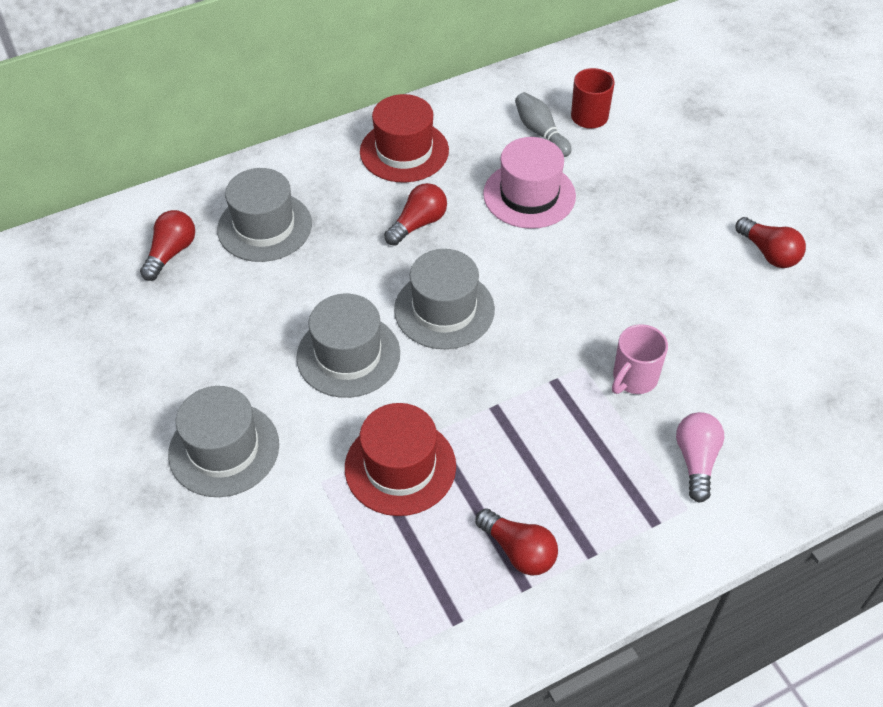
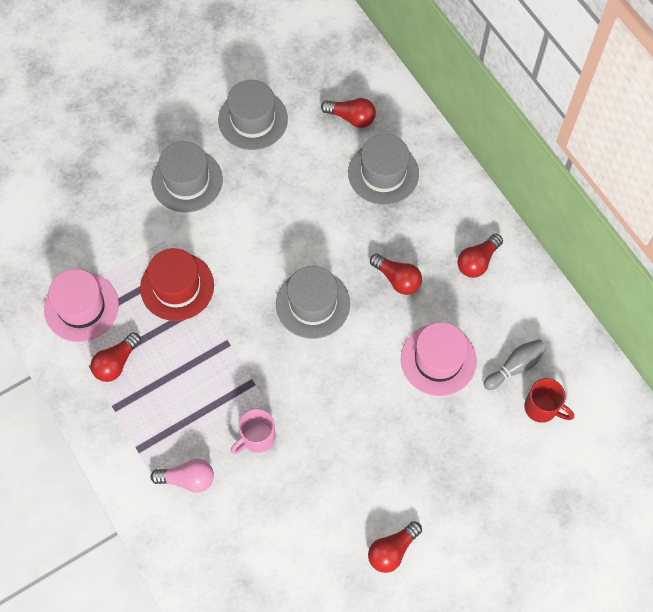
camera: 85 degrees right, 15 degrees up
grey hat [296,294,400,398] -> grey hat moved to [218,80,288,150]
red hat [360,94,449,182] -> red light bulb [458,234,503,278]
pink mug [612,324,668,394] -> pink mug turned 75 degrees counterclockwise [231,408,275,454]
none -> pink hat [44,269,119,342]

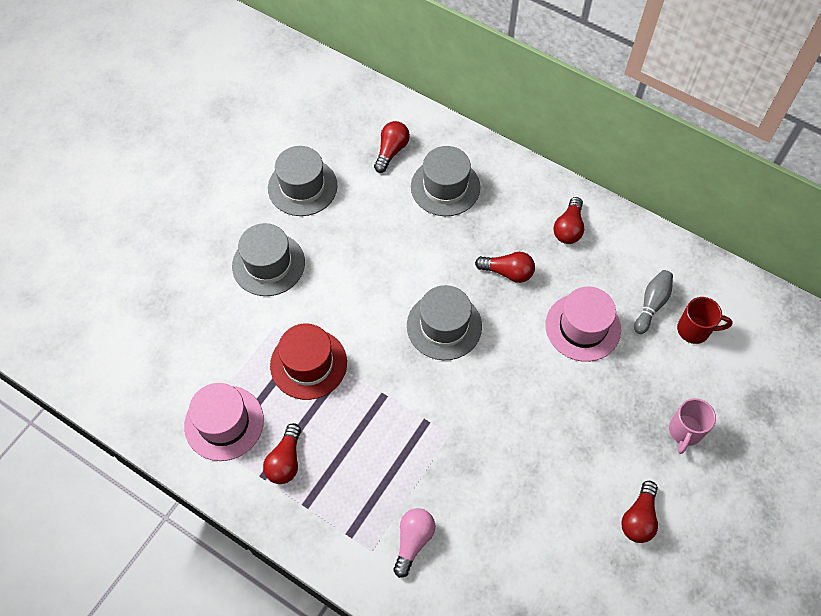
camera: 25 degrees left, 5 degrees down
pink light bulb [150,459,214,493] -> pink light bulb turned 45 degrees counterclockwise [393,508,435,578]
pink mug [231,408,275,454] -> pink mug moved to [669,398,716,454]
red light bulb [321,98,376,128] -> red light bulb turned 60 degrees counterclockwise [374,121,410,173]

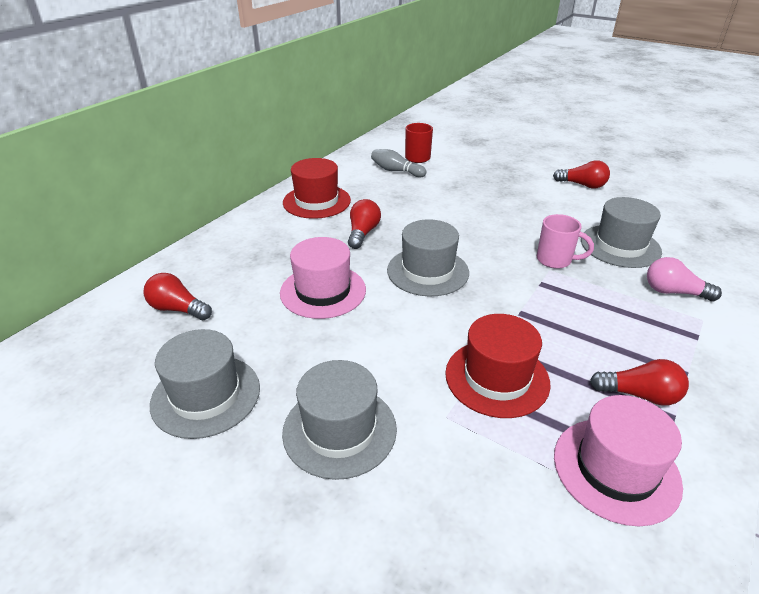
camera: 90 degrees left, 25 degrees down
grey hat [411,146,480,216] -> grey hat moved to [581,197,662,268]
pink hat [545,287,621,362] -> pink hat moved to [280,237,366,319]
red light bulb [553,197,584,244] -> red hat [283,158,351,219]
pink mug [669,398,716,454] -> pink mug moved to [537,214,594,269]

